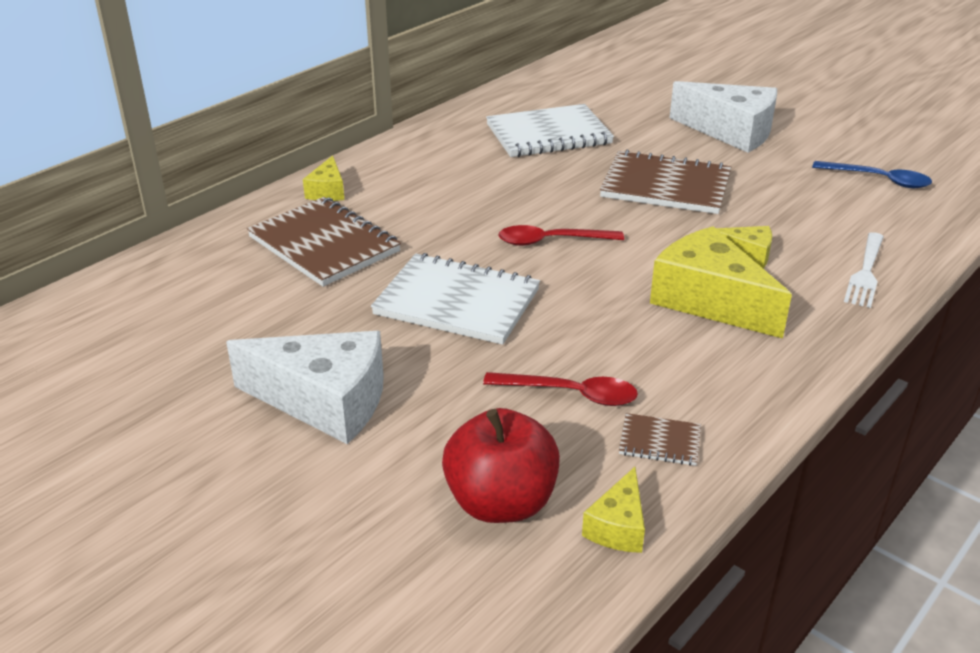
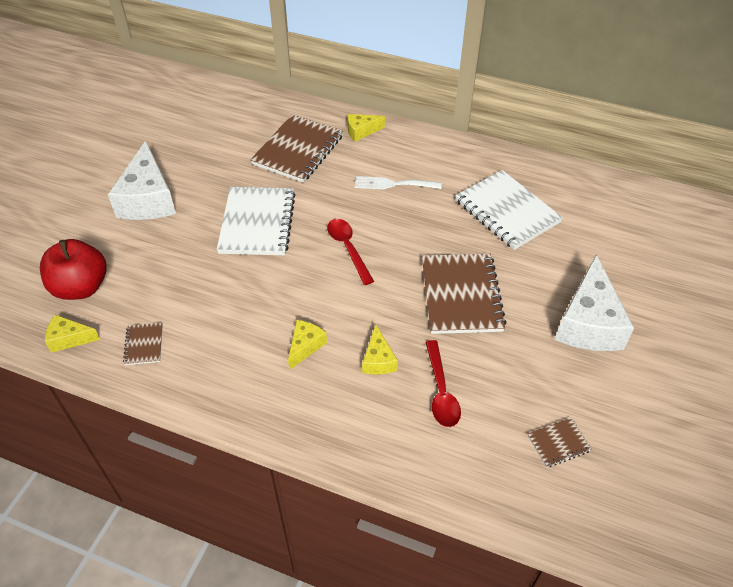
camera: 70 degrees right, 15 degrees up
red spoon [483,372,638,406] -> red spoon moved to [425,340,461,427]
yellow cheese [650,226,792,338] -> yellow cheese [288,320,327,370], size x0.50
blue spoon [812,161,932,188] -> brown notebook [528,418,592,468]
white fork [844,232,884,308] -> white fork moved to [355,176,442,189]

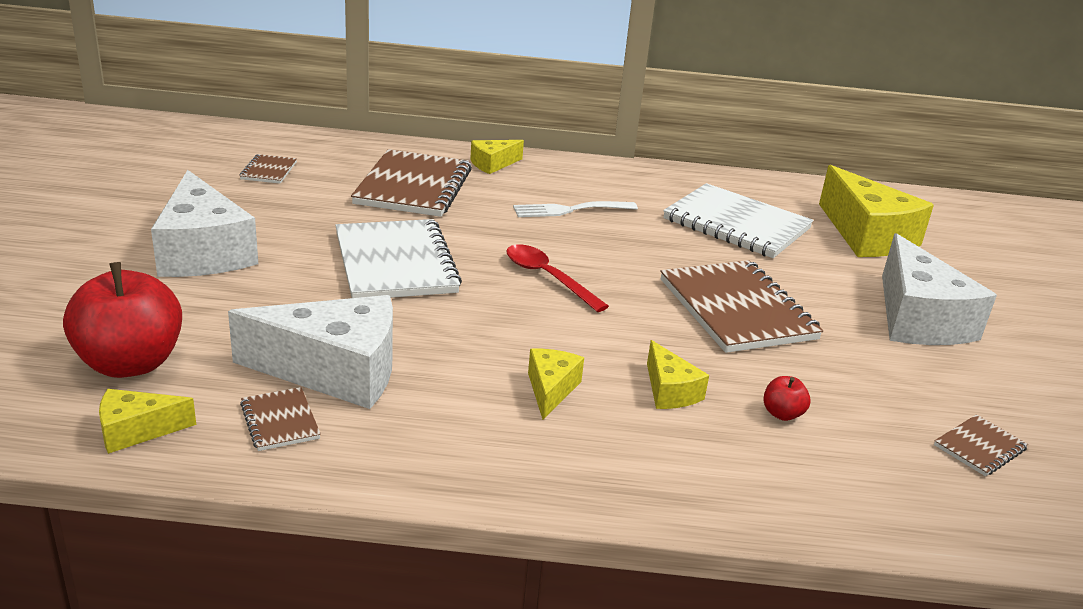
camera: 20 degrees left, 20 degrees down
red spoon [425,340,461,427] -> red apple [764,376,810,421]
none -> white cheese [228,295,393,409]
none -> brown notebook [240,154,297,184]
none -> yellow cheese [819,165,934,257]

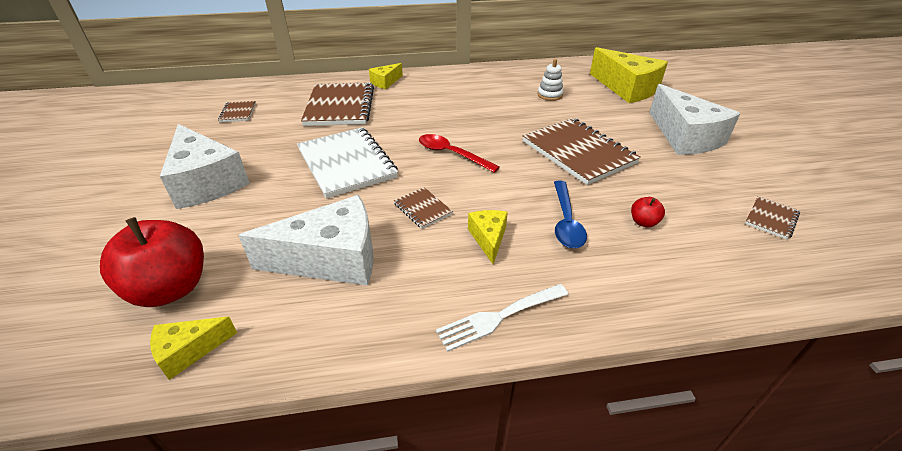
camera: 10 degrees left, 10 degrees up
brown notebook [240,387,321,451] -> brown notebook moved to [394,187,453,229]
white fork [513,201,638,217] -> white fork moved to [436,284,569,352]
yellow cheese [647,340,709,409] -> blue spoon [554,181,587,248]
white notebook [663,183,813,258] -> white stacking toy [537,59,564,101]

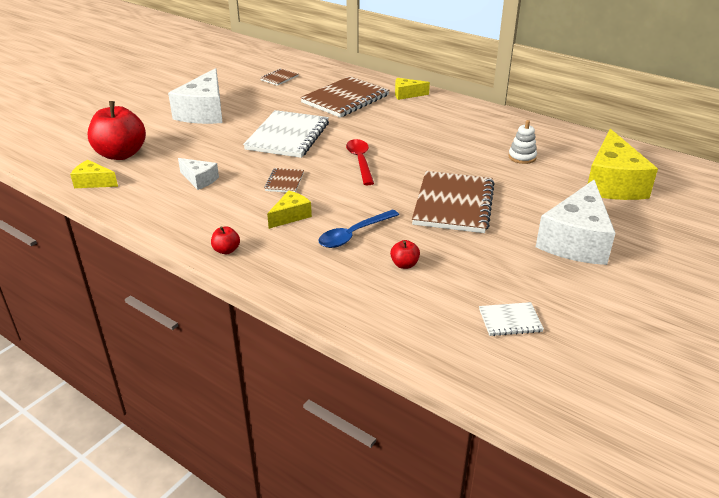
camera: 45 degrees right, 5 degrees down
white cheese [238,195,374,286] -> white cheese [178,158,219,190], size x0.50
white fork [436,284,569,352] -> red apple [211,226,240,254]
brown notebook [745,196,800,240] -> white notebook [479,302,544,336]

